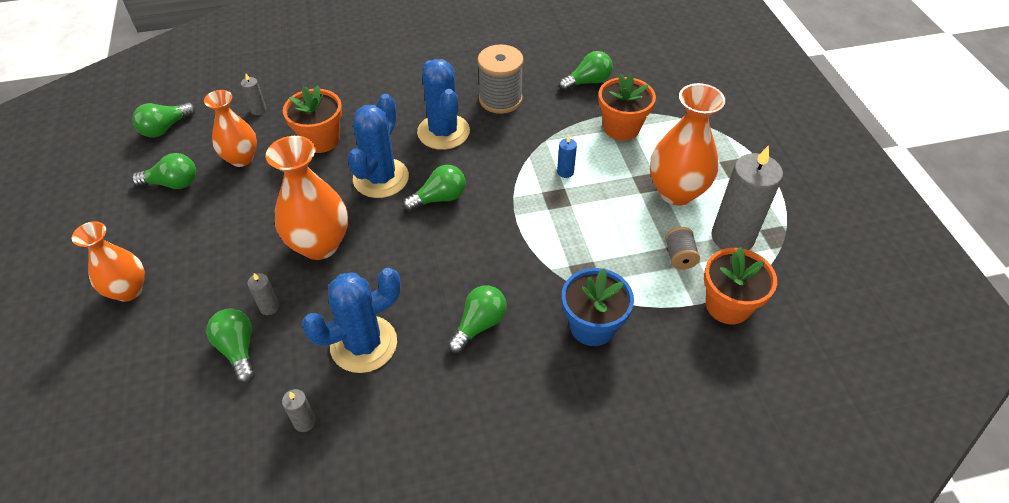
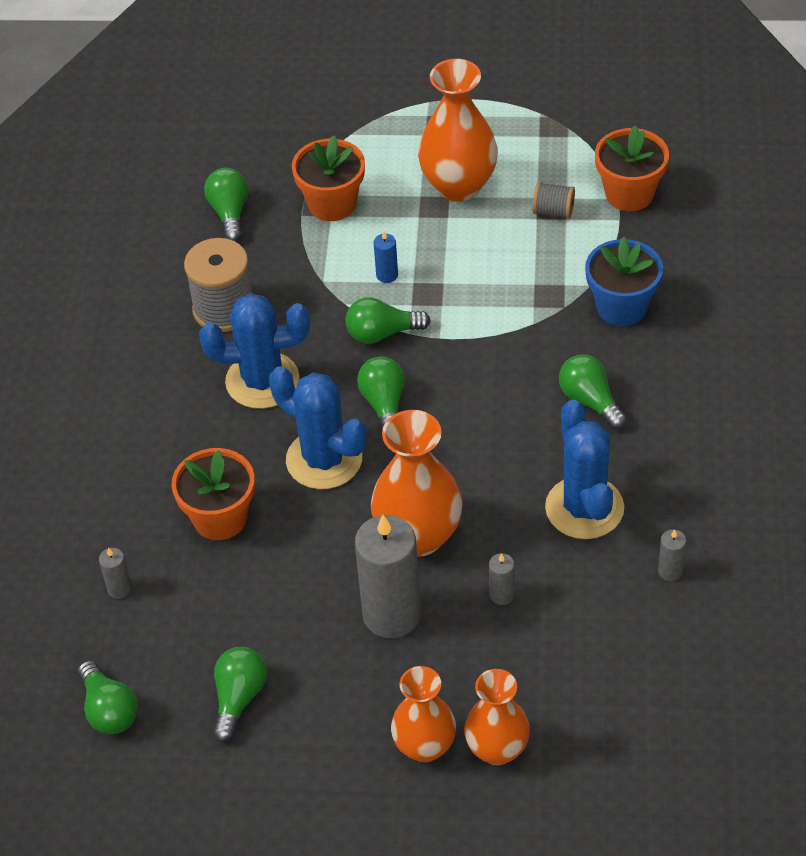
camera: 70 degrees left, 0 degrees up
orange vase [204,90,257,167] -> orange vase moved to [464,669,530,765]
green light bulb [206,309,255,383] -> green light bulb moved to [345,297,430,344]
grey candle [711,145,783,250] -> grey candle moved to [355,515,421,638]

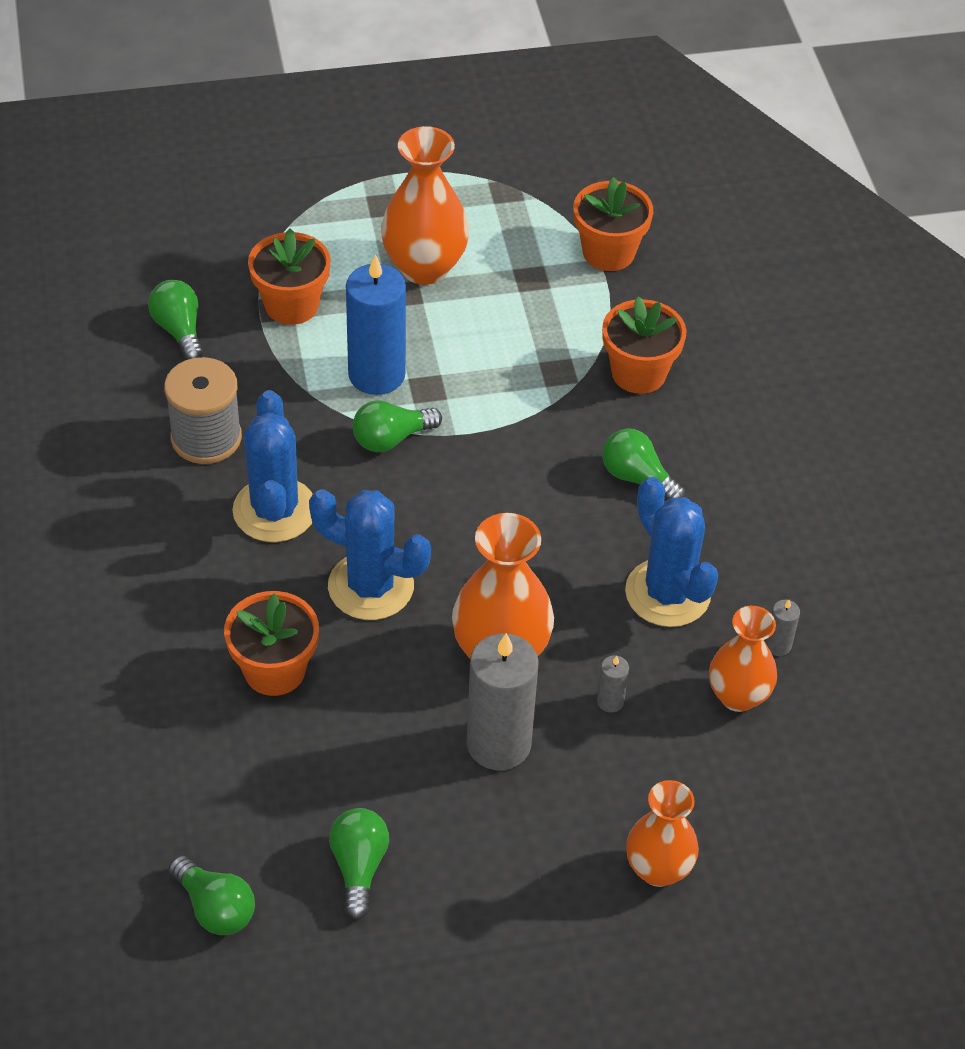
camera: 20 degrees left, 0 degrees up
grey candle [99,548,132,599] -> none
blue cactus [199,293,310,409] -> blue cactus turned 75 degrees counterclockwise [233,390,313,542]
green light bulb [357,356,405,430] -> none
blue candle [374,231,398,283] -> blue candle [346,254,406,395], size x2.34
orange vase [391,666,456,762] -> orange vase moved to [709,606,777,712]
grey spool [532,182,575,219] -> none
blue flower pot [585,237,663,326] -> orange flower pot [602,296,686,394]

